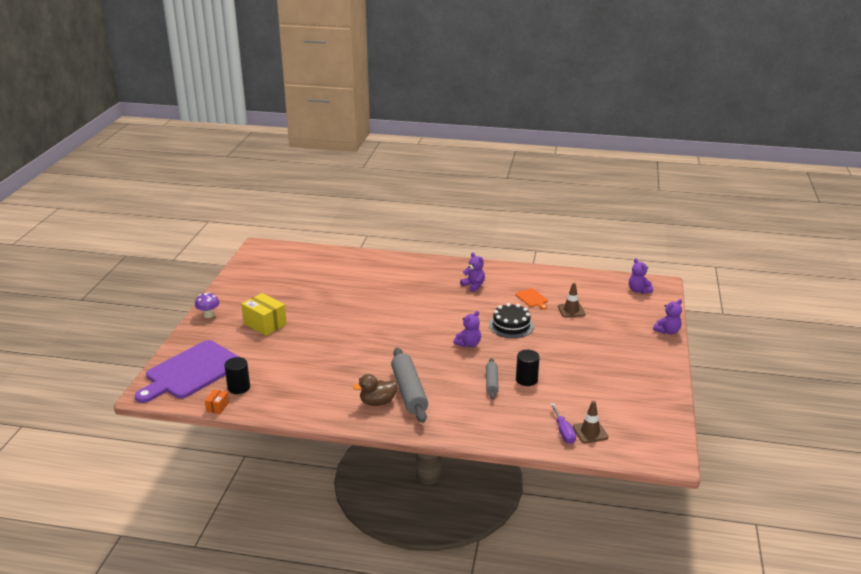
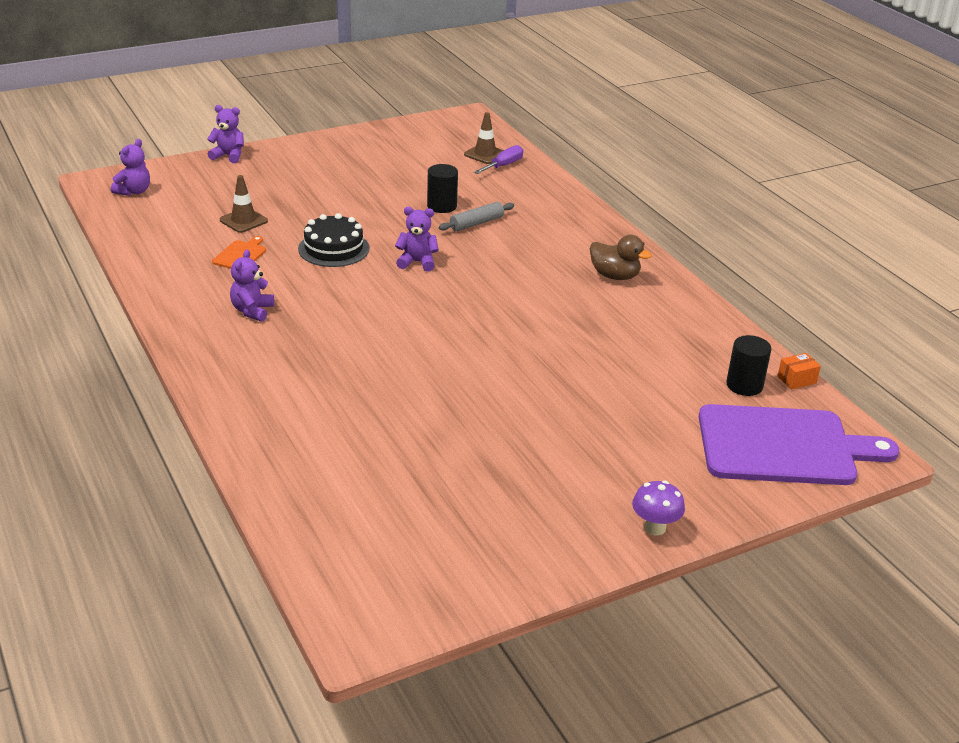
camera: 130 degrees left, 5 degrees up
yellow box [241,293,287,336] -> none
grey rolling pin [391,348,428,423] -> none

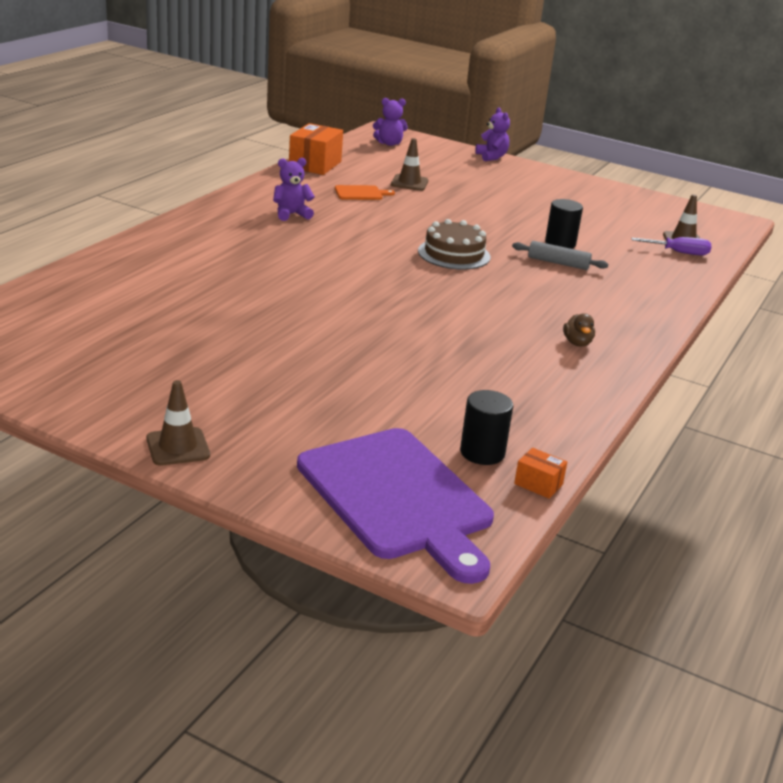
camera: 55 degrees right, 5 degrees down
black cake [298,213,370,267] -> none
purple teddy bear [395,207,439,271] -> brown cake [418,219,490,270]
brown duck [590,235,652,280] -> brown duck [563,313,595,346], size x0.64
purple mushroom [632,481,685,535] -> brown traffic cone [146,380,210,466]
none -> orange box [289,123,343,175]

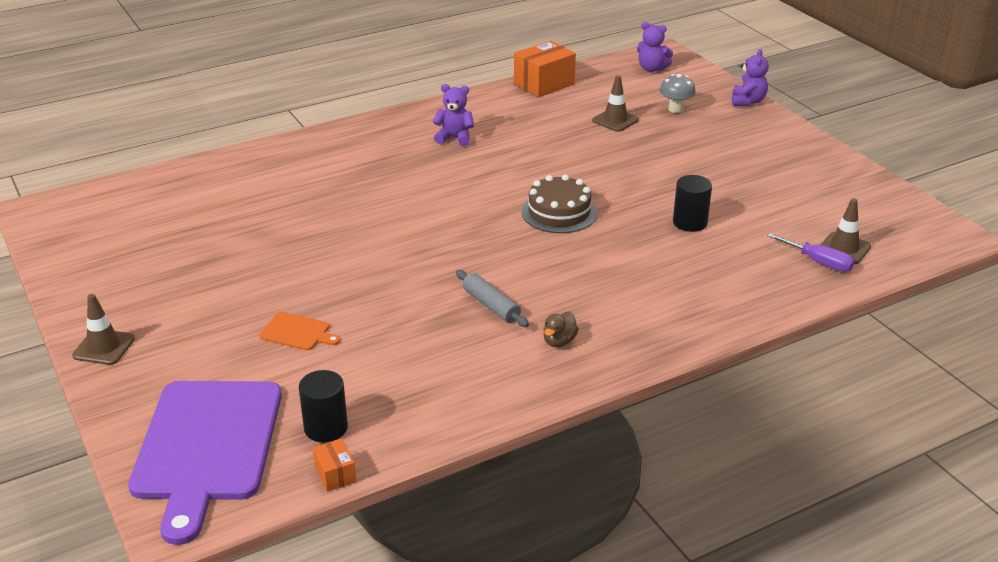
camera: 35 degrees right, 5 degrees up
orange cutting board [335,185,395,200] -> orange cutting board moved to [259,312,340,350]
grey rolling pin [512,241,608,270] -> grey rolling pin moved to [456,270,529,327]
none -> grey mushroom [659,74,696,113]

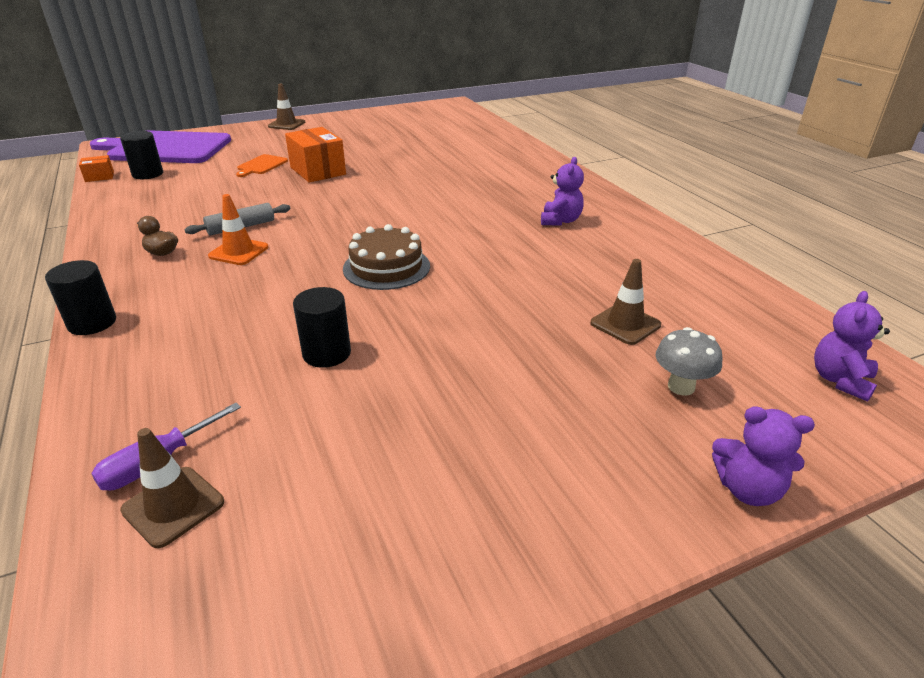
camera: 95 degrees right, 0 degrees up
orange box [514,41,576,97] -> orange box moved to [285,127,346,183]
none -> black cylinder [45,260,116,335]
none -> orange traffic cone [208,194,268,265]

